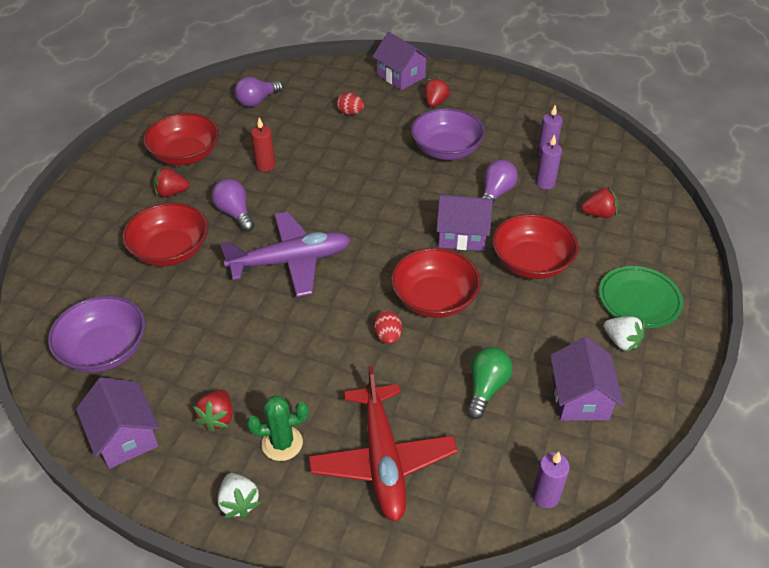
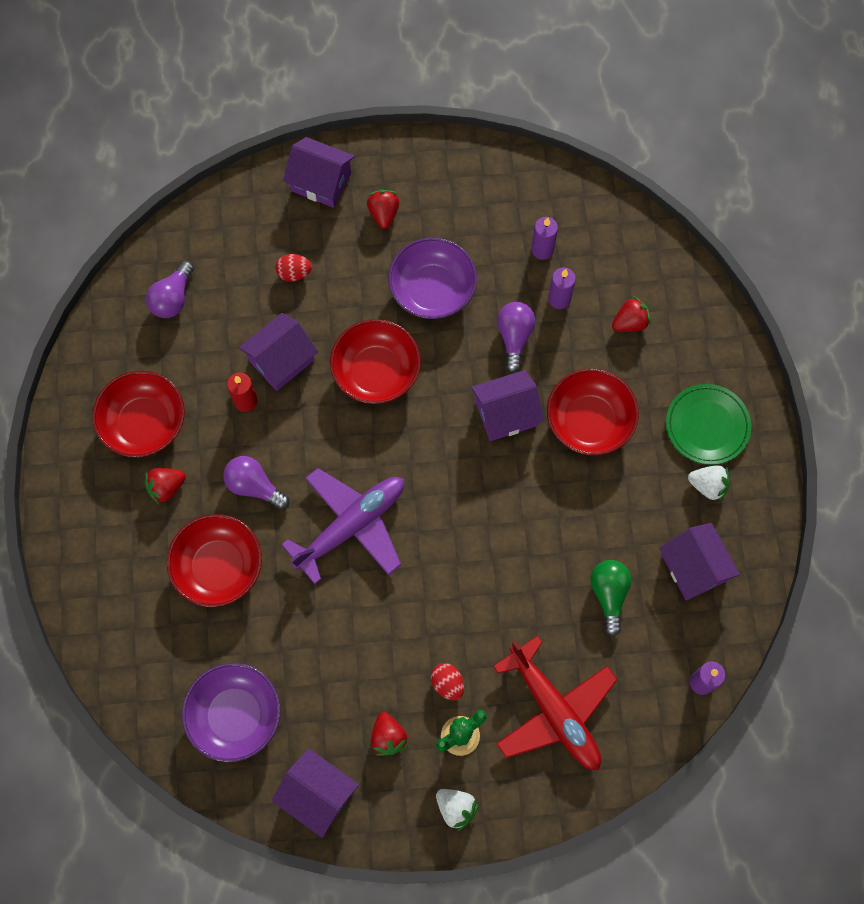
camera: 25 degrees left, 25 degrees up
red egg [373,311,402,344] -> red egg moved to [431,663,464,701]
red bowl [391,248,481,318] -> red bowl moved to [330,319,421,404]
none -> purple house [239,313,318,391]

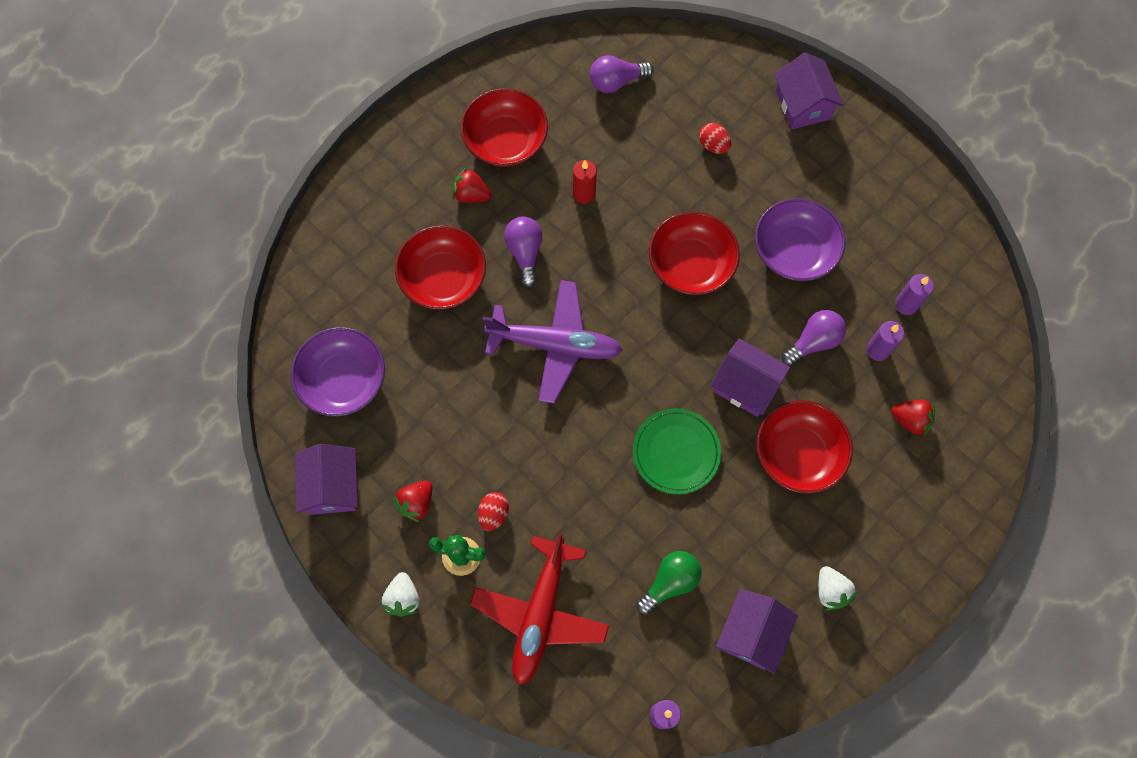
camera: 50 degrees right, 0 degrees up
purple house [239,313,318,391] -> none
red strawberry [367,190,399,229] -> none
green plate [666,384,751,465] -> green plate moved to [633,408,721,494]

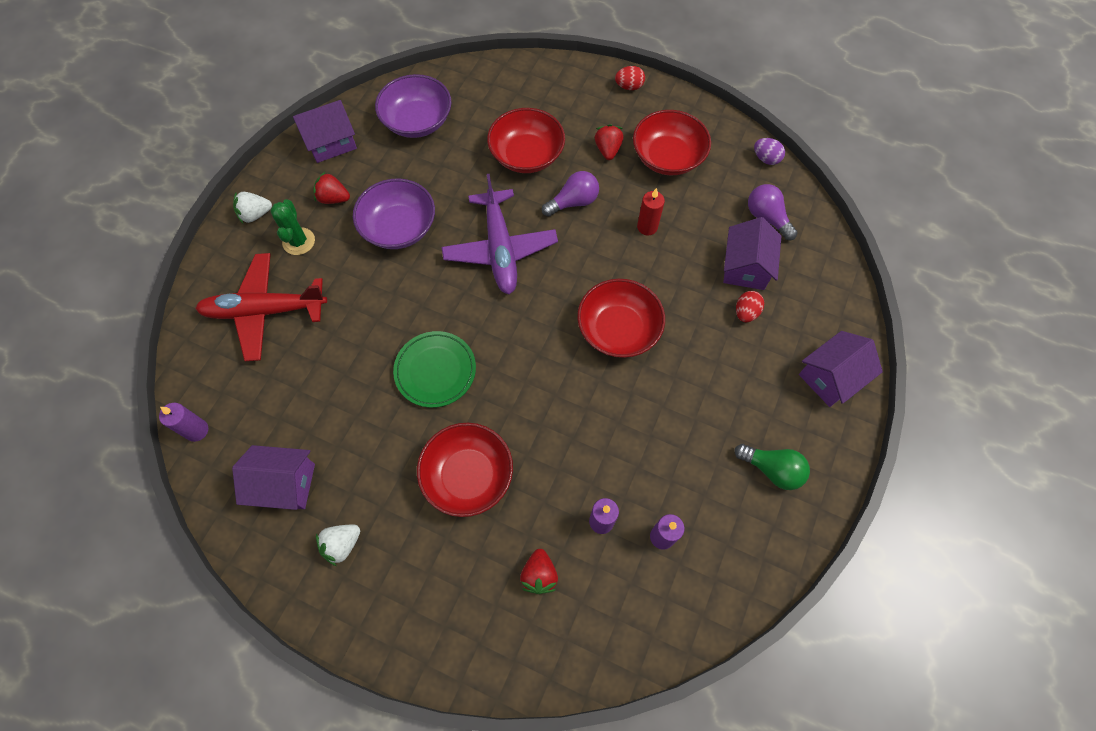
camera: 70 degrees right, 5 degrees down
red egg [478,492,509,531] -> red egg moved to [615,66,645,90]
green light bulb [636,551,701,615] -> green light bulb moved to [734,444,810,490]
purple house [711,338,790,417] -> purple house moved to [723,217,782,290]
purple bowl [755,198,846,281] -> purple bowl moved to [353,178,435,249]
purple light bulb [782,310,846,366] -> none
none -> purple egg [754,138,785,165]

